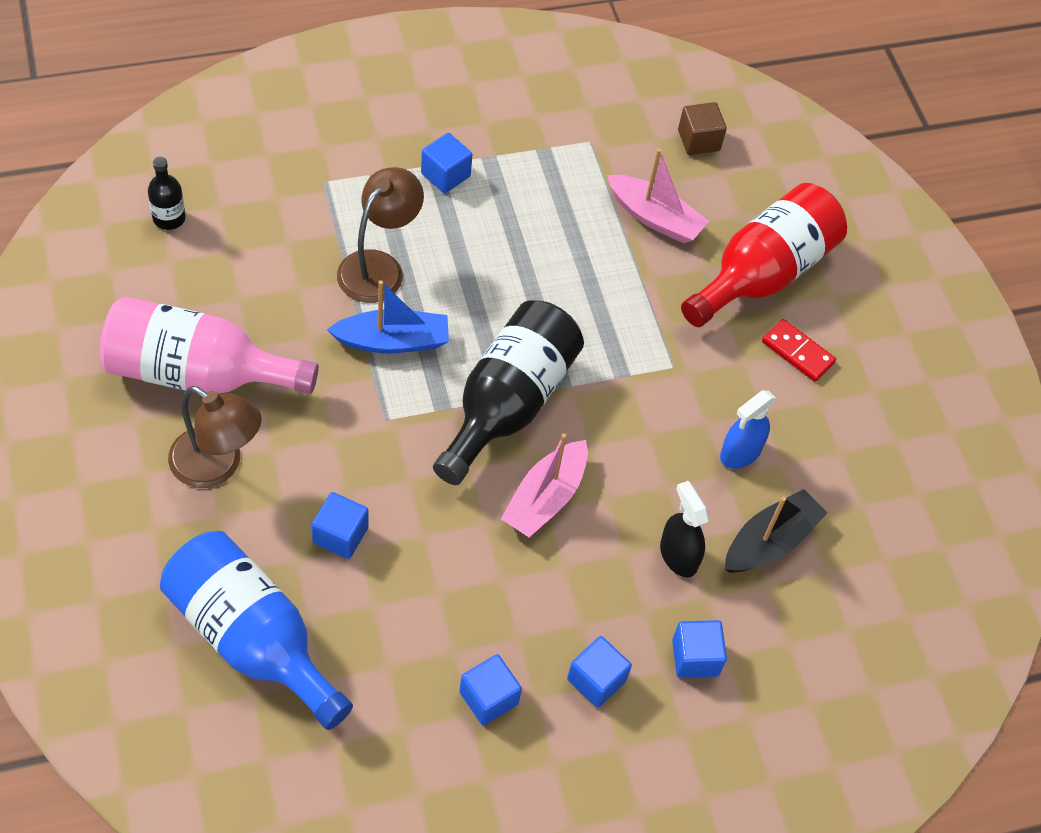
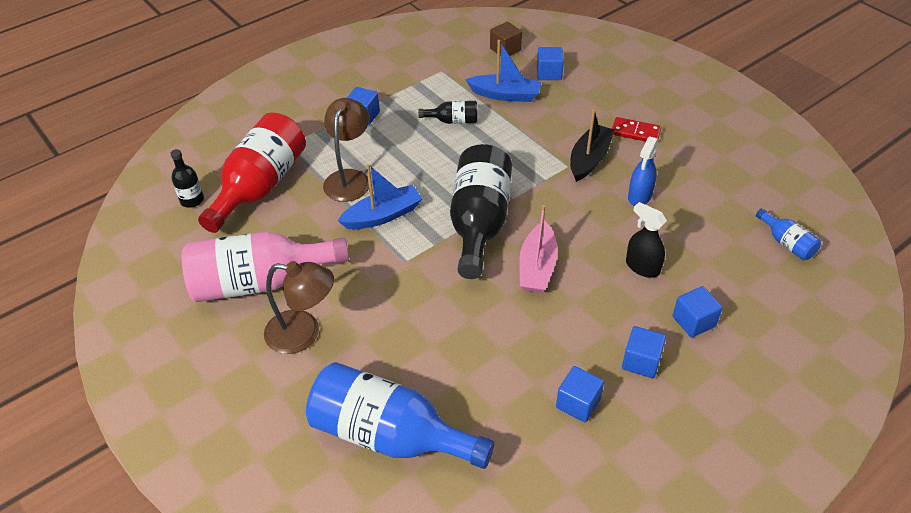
camera: 15 degrees left, 10 degrees down
blue cube [312,492,368,559] -> blue cube moved to [537,47,564,80]
pink boat [607,149,709,243] -> blue boat [465,40,541,102]
red bottle [681,183,847,327] -> red bottle moved to [198,112,306,233]
black boat [725,489,827,573] -> black boat moved to [570,109,614,182]
none -> black bottle [418,101,478,124]
none -> blue bottle [756,208,821,260]

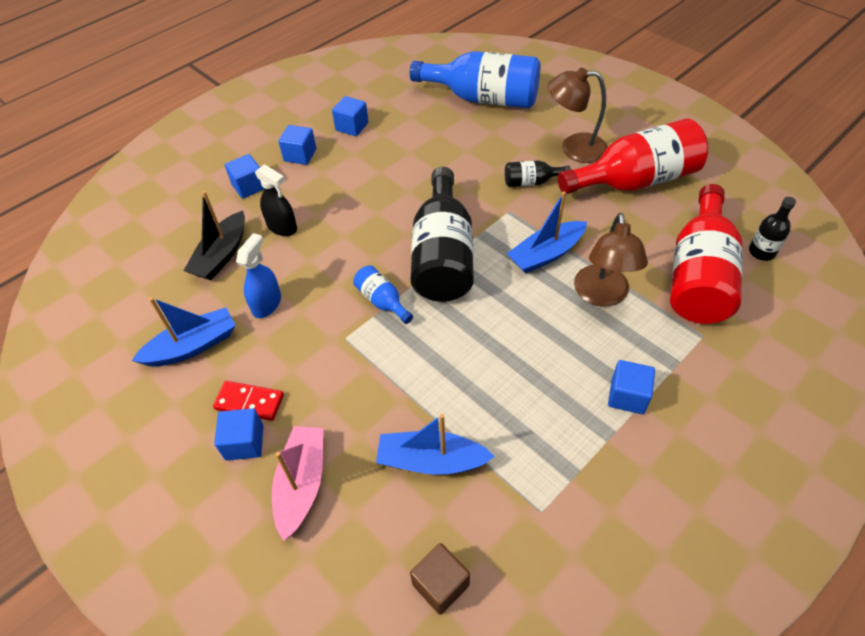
camera: 175 degrees right, 5 degrees up
pink bottle [182,232,349,302] -> red bottle [558,119,708,194]
black bottle [418,101,478,124] -> black bottle moved to [505,160,571,187]
pink boat [519,205,558,293] -> pink boat moved to [272,426,324,541]
blue cube [537,47,564,80] -> blue cube moved to [214,408,263,460]
black boat [570,109,614,182] -> black boat moved to [183,191,245,280]
blue bottle [756,208,821,260] -> blue bottle moved to [353,265,413,324]
none -> blue boat [132,297,236,367]

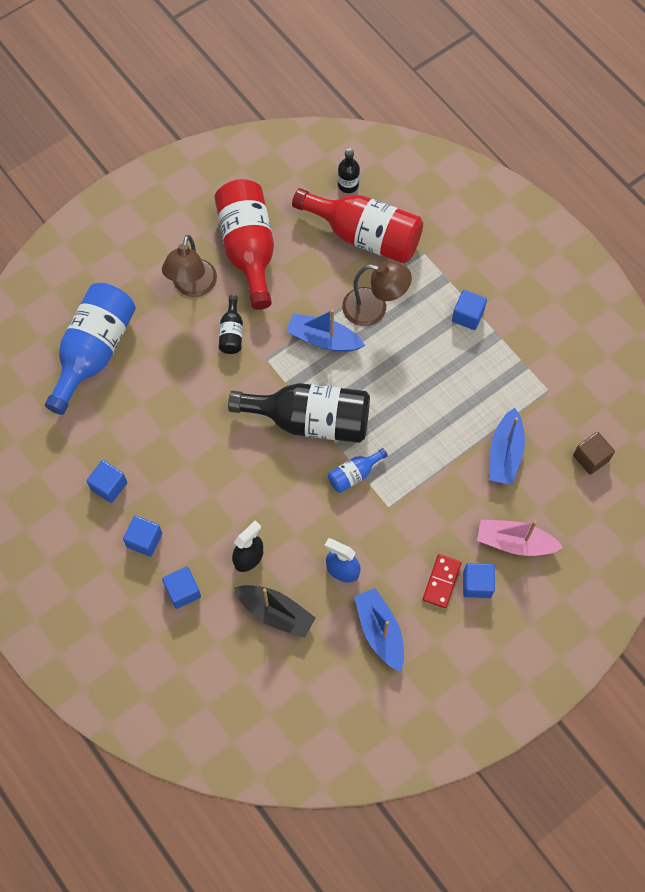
camera: 85 degrees left, 15 degrees up
blue boat [507,192,587,274] -> blue boat turned 135 degrees clockwise [286,309,365,351]

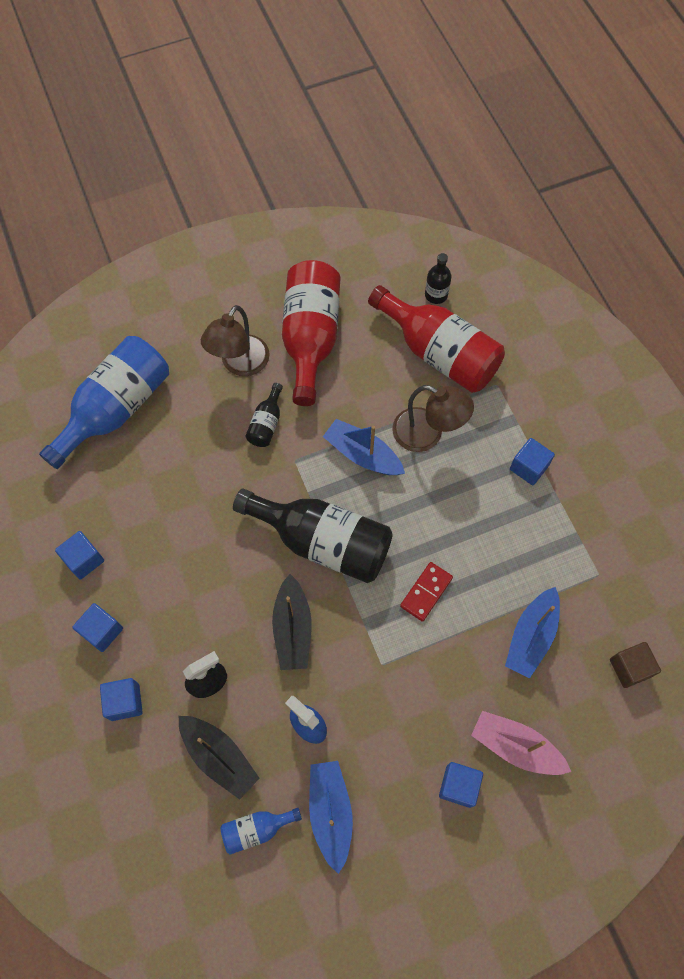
camera: 15 degrees right, 0 degrees up
blue bottle [328,448,388,493] -> blue bottle moved to [220,808,302,855]
red domino [423,554,462,608] -> red domino moved to [400,562,453,622]
none -> black boat [272,574,312,670]

